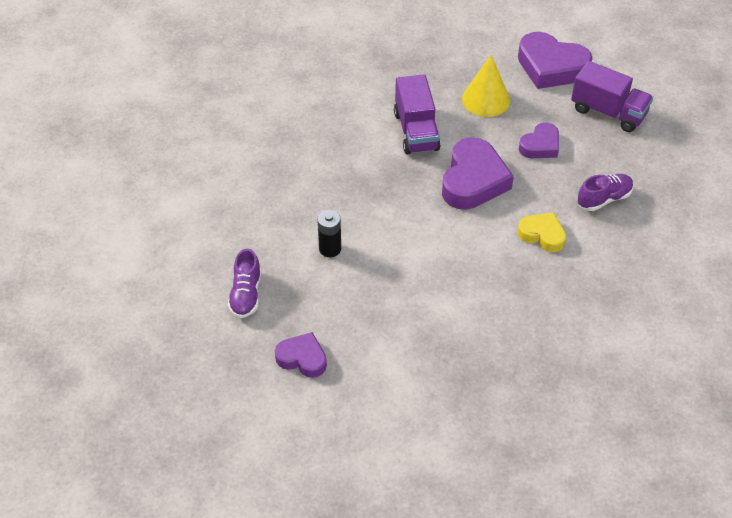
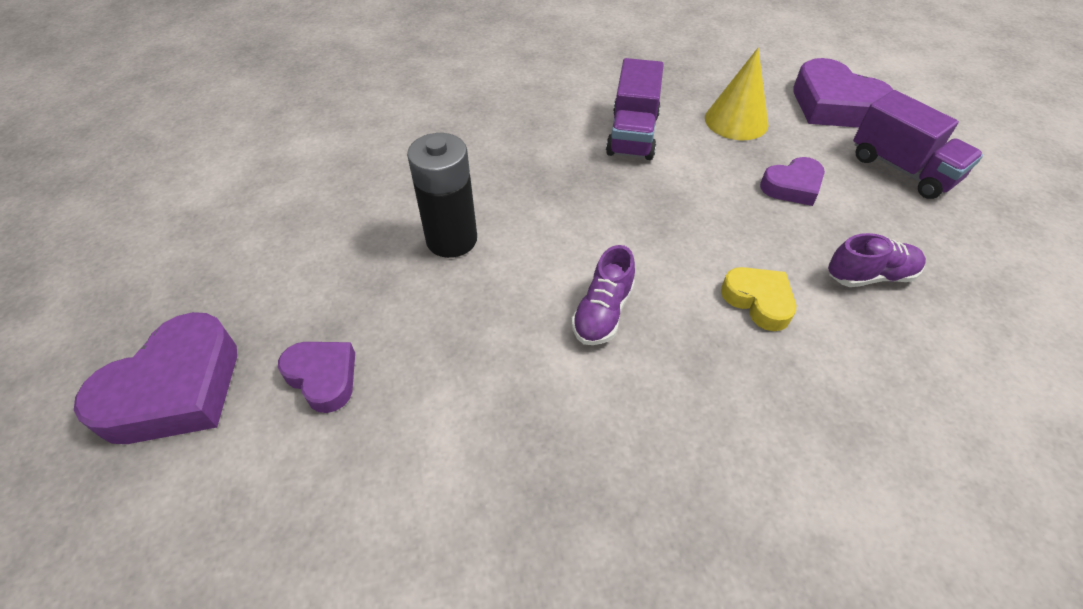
camera: 20 degrees right, 0 degrees up
purple shoe [228,249,261,318] -> purple shoe moved to [571,245,635,345]
black battery [318,210,341,257] -> black battery [407,133,477,258], size x1.65
purple heart [442,137,514,210] -> purple heart moved to [74,312,237,444]

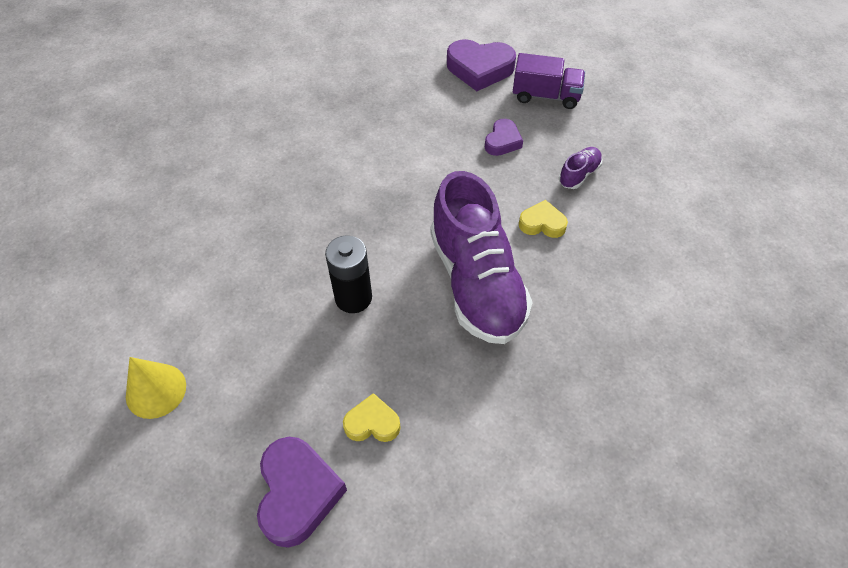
camera: 40 degrees left, 5 degrees up
purple heart [278,342,355,413] -> yellow heart [343,393,401,442]
purple shoe [571,245,635,345] -> purple shoe [430,171,533,344], size x2.48
purple truck [606,58,664,160] -> none
yellow cone [705,48,769,140] -> yellow cone moved to [126,357,186,419]

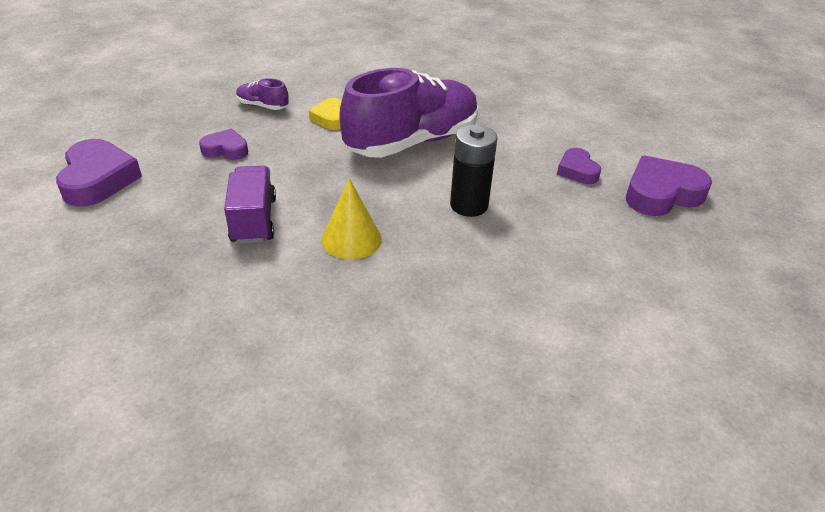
camera: 110 degrees left, 15 degrees down
yellow cone [126,357,186,419] -> yellow cone moved to [321,178,382,259]
yellow heart [343,393,401,442] -> purple heart [557,148,601,184]
purple truck [513,53,585,109] -> purple truck moved to [224,166,276,244]

